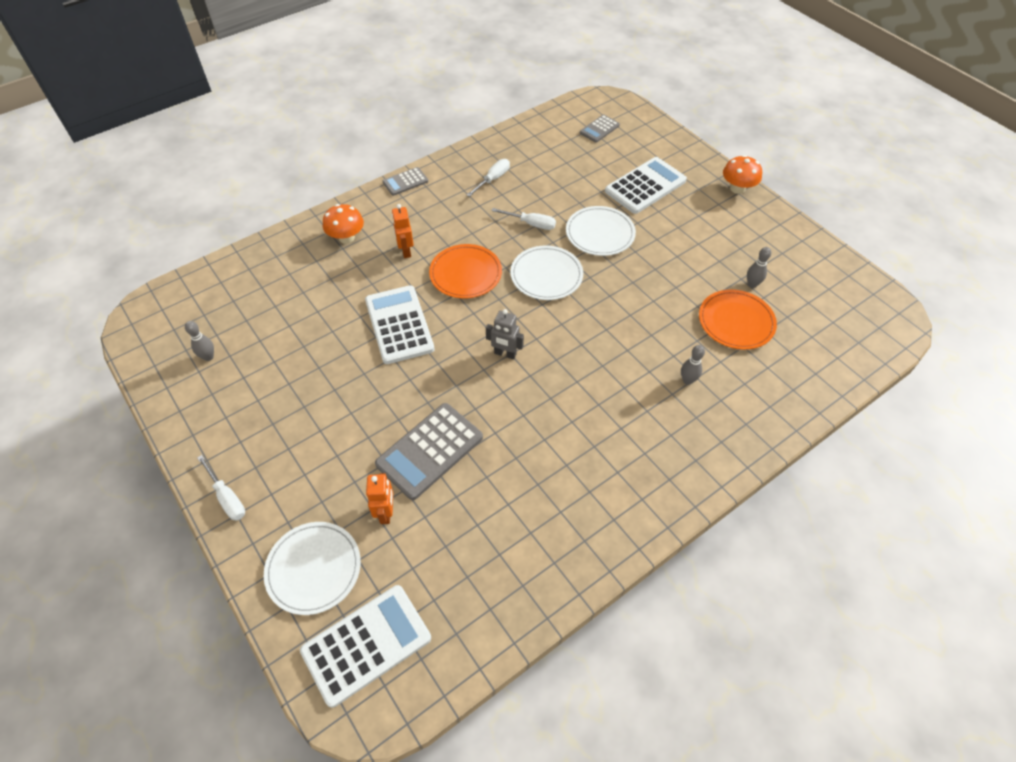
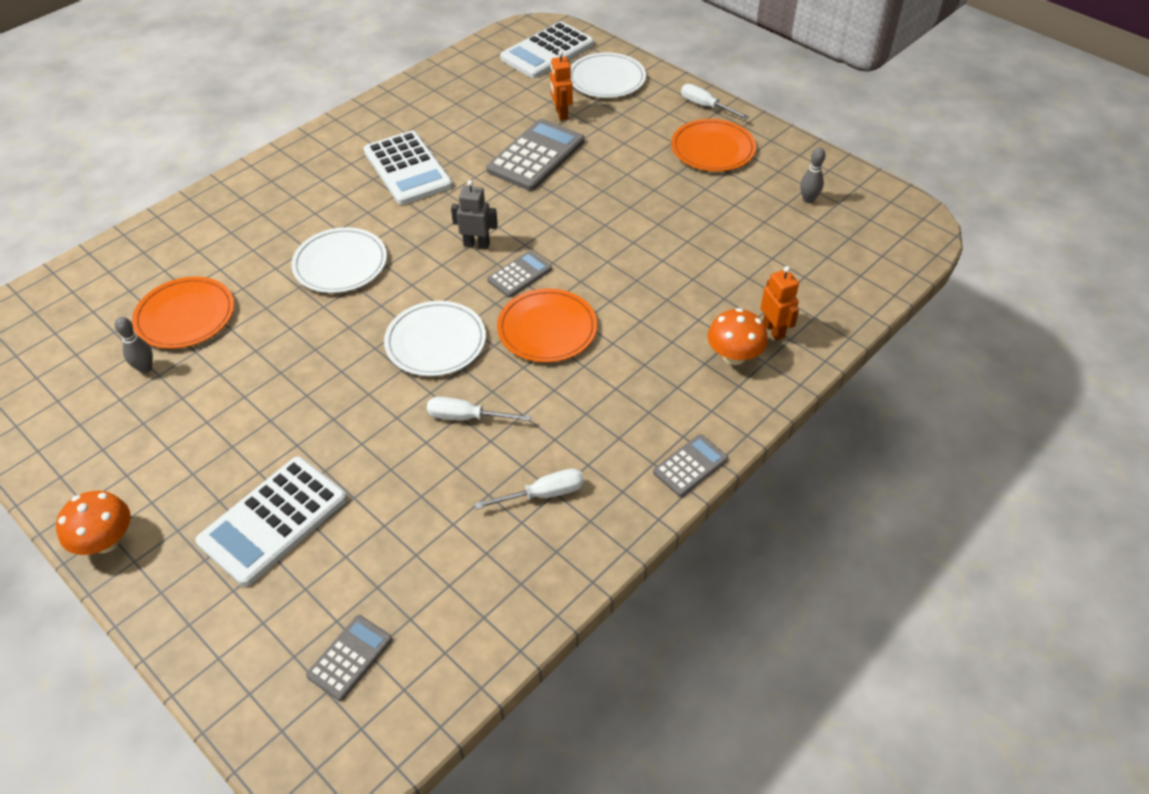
camera: 170 degrees right, 5 degrees down
white calculator [365,285,435,364] -> white calculator moved to [364,131,453,205]
orange robot [392,204,414,258] -> orange robot moved to [760,266,799,340]
white screwdriver [467,159,510,197] -> white screwdriver turned 135 degrees counterclockwise [475,468,584,510]
white plate [566,206,636,256] -> white plate moved to [291,227,387,293]
grey bowling pin [681,345,705,385] -> none
none -> grey calculator [487,251,552,298]
none -> orange plate [671,119,756,171]

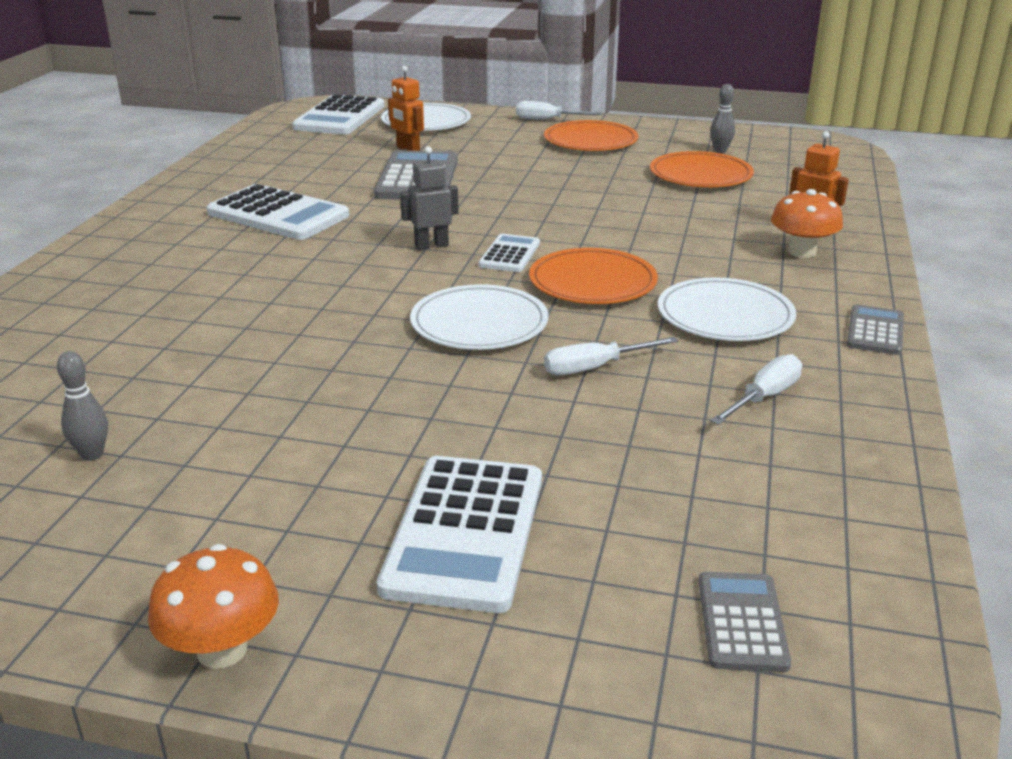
camera: 30 degrees left, 20 degrees down
orange plate [132,277,234,349] -> orange plate moved to [650,151,754,187]
white plate [291,227,387,293] -> white plate moved to [658,277,796,341]
grey calculator [487,251,552,298] -> white calculator [479,234,540,272]

